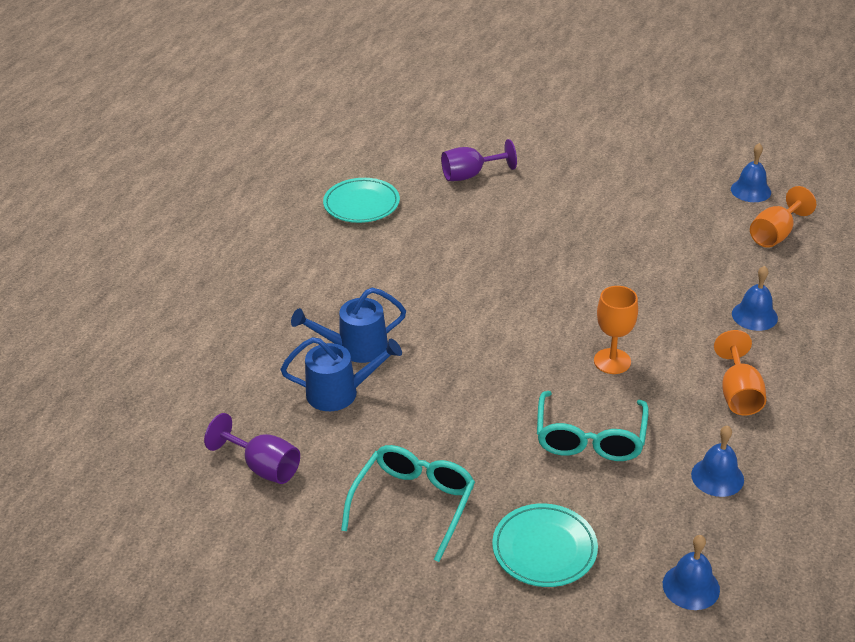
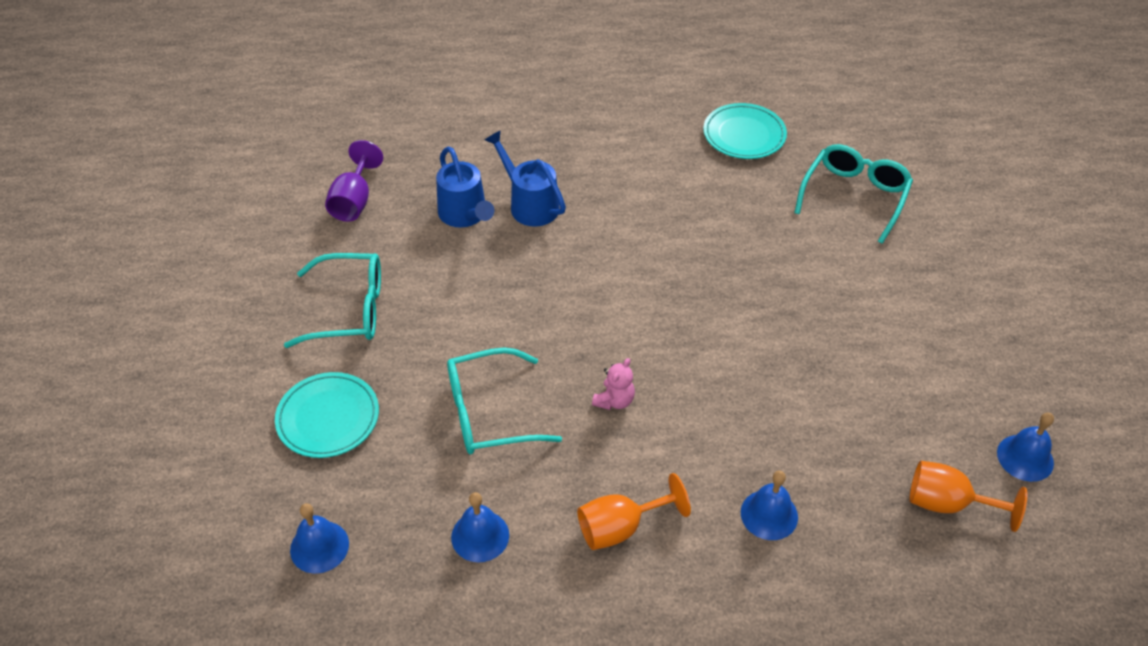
camera: 65 degrees right, 10 degrees up
purple goblet [441,139,517,181] -> turquoise glasses [794,144,913,244]
orange goblet [594,286,638,374] -> pink teddy bear [592,358,635,410]

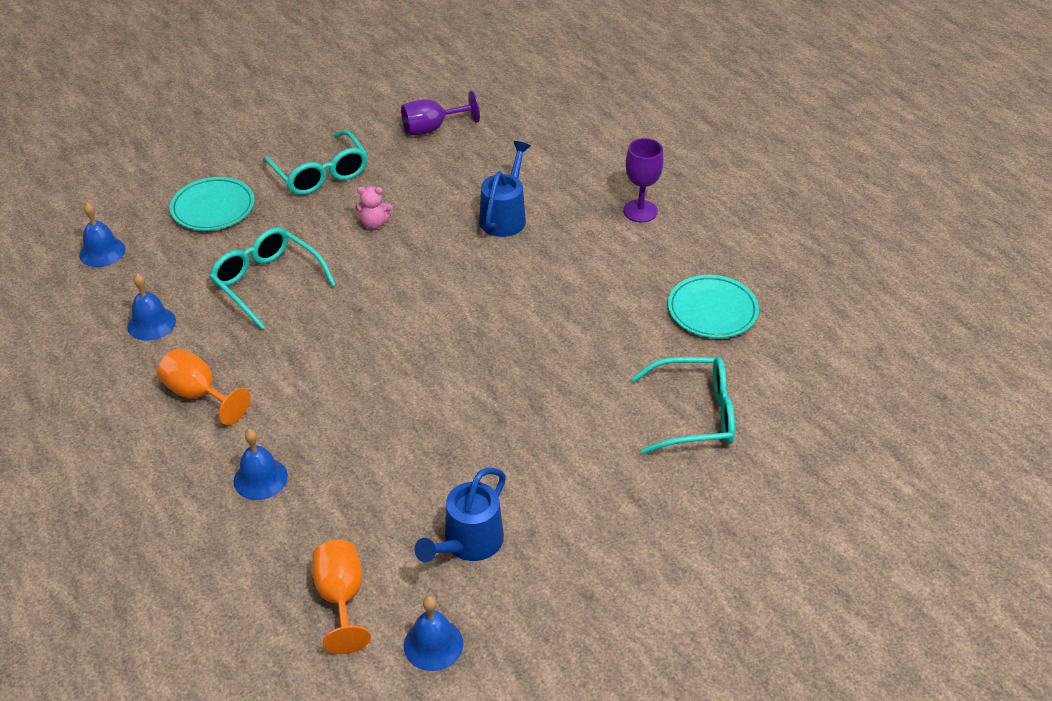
camera: 60 degrees right, 5 degrees down
blue watering can [436,146,494,227] -> blue watering can moved to [414,468,506,563]
pink teddy bear [592,358,635,410] -> pink teddy bear moved to [355,187,392,229]
none -> purple goblet [623,138,664,222]

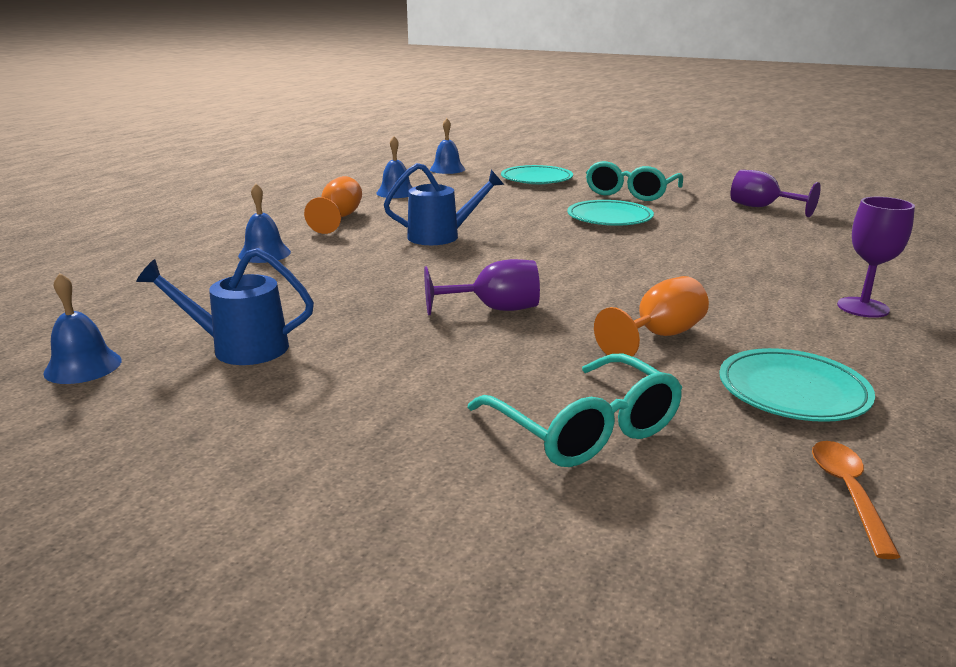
camera: 60 degrees right, 20 degrees down
turquoise glasses [209,227,336,330] -> none
orange goblet [312,540,371,654] -> orange goblet moved to [594,276,709,357]
pink teddy bear [355,187,392,229] -> turquoise plate [567,200,654,226]
blue watering can [479,141,530,237] -> blue watering can moved to [384,163,504,245]
none -> purple goblet [424,259,540,315]
none -> orange spoon [812,441,900,559]

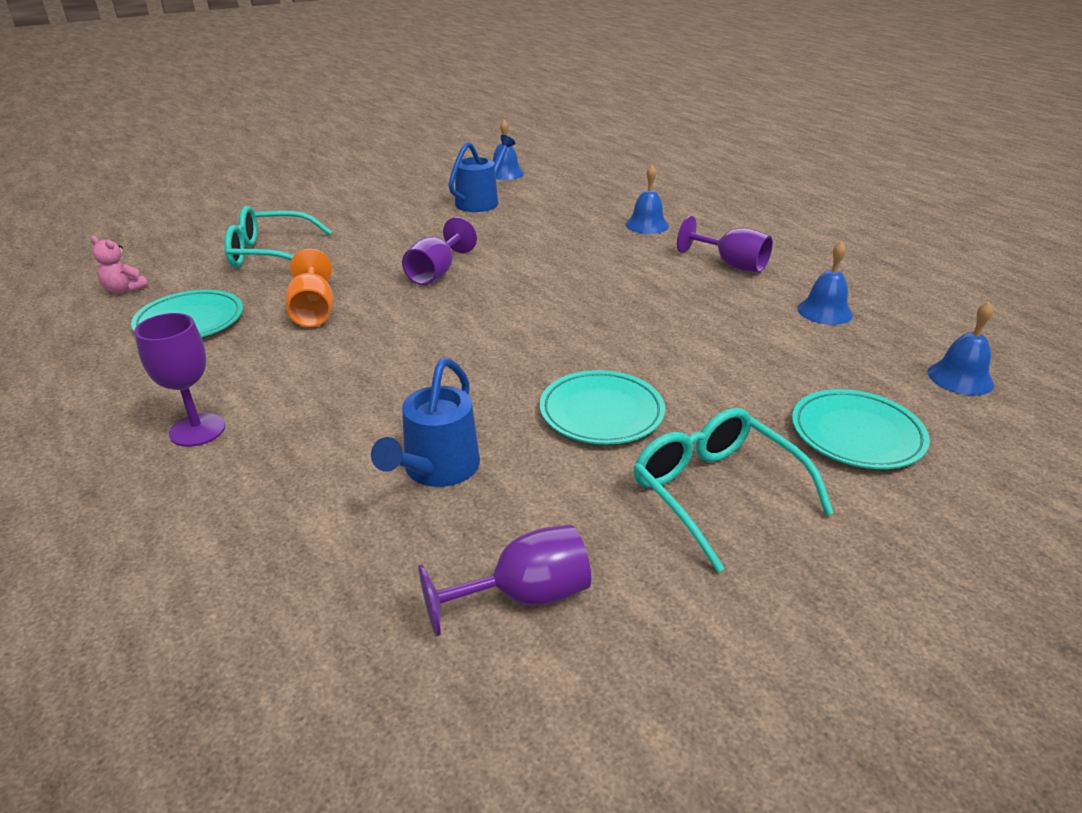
camera: 120 degrees right, 10 degrees up
orange goblet [304,176,362,234] -> purple goblet [677,216,773,273]
blue watering can [384,163,504,245] -> blue watering can moved to [371,358,480,487]
orange spoon [812,441,900,559] -> pink teddy bear [91,236,148,293]

